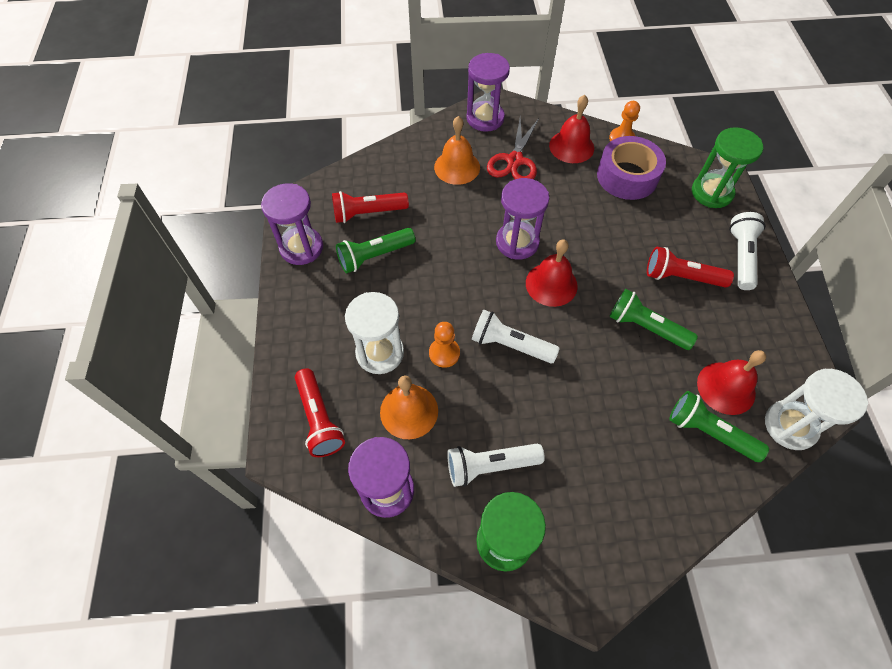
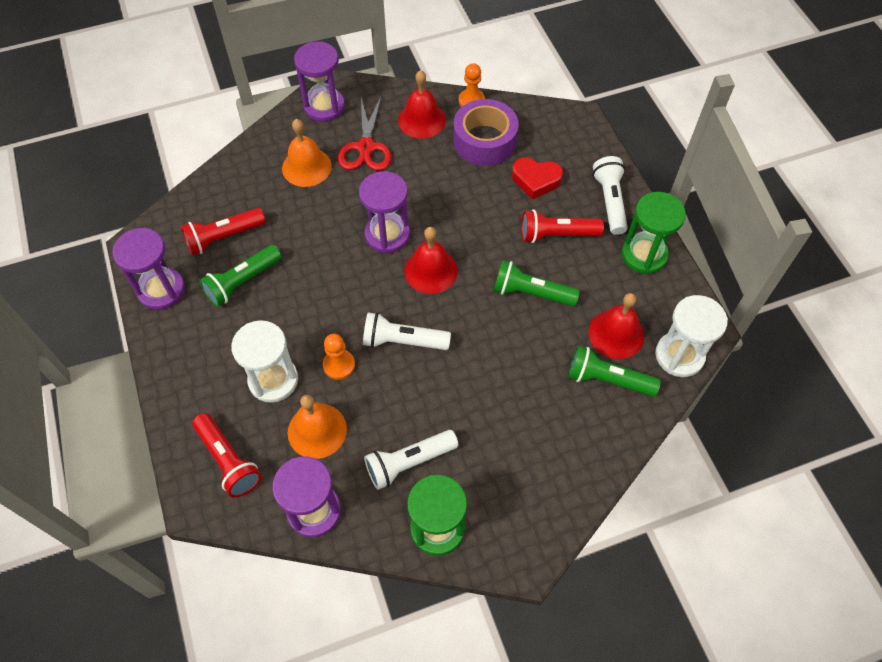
camera: 15 degrees left, 0 degrees up
green hourglass [692,127,763,208] -> green hourglass moved to [622,192,686,274]
none -> red heart [512,157,563,199]

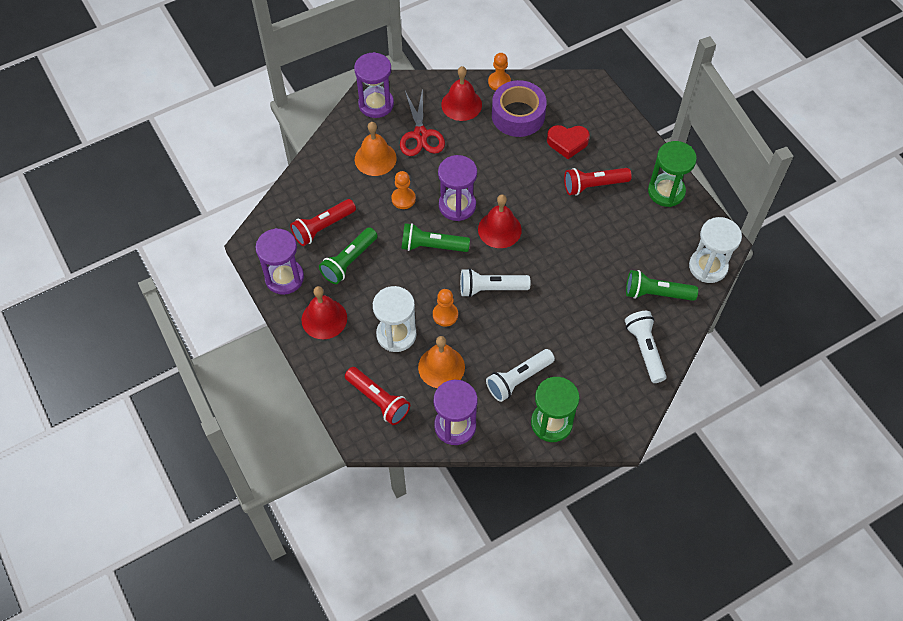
camera: 10 degrees left, 0 degrees up
green flashlight [494,260,580,306] -> green flashlight moved to [401,223,470,252]
red bell [588,293,644,359] -> red bell moved to [302,286,347,339]
white flashlight [593,156,628,235] -> white flashlight moved to [625,311,666,383]
none -> orange pawn [391,171,416,209]

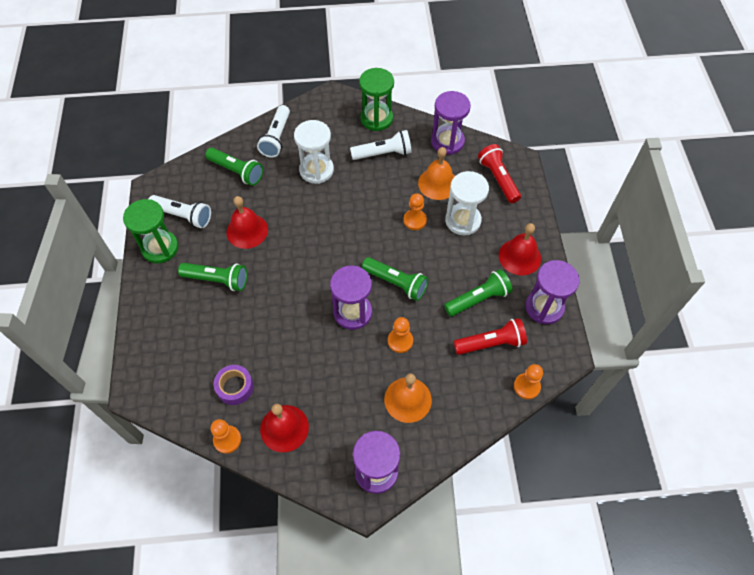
camera: 155 degrees left, 0 degrees up
red scissors [400,88,445,156] -> none
white flashlight [460,268,531,297] -> white flashlight moved to [149,195,211,228]
red bell [478,195,522,248] -> red bell moved to [226,196,268,249]
purple tape [492,80,547,137] -> purple tape [214,365,254,405], size x0.60
red heart [547,125,590,159] -> none
red flashlight [564,168,632,196] -> green flashlight [178,263,247,291]
white hourglass [689,217,742,283] -> white hourglass moved to [294,120,334,184]
none -> orange pawn [514,364,543,399]

